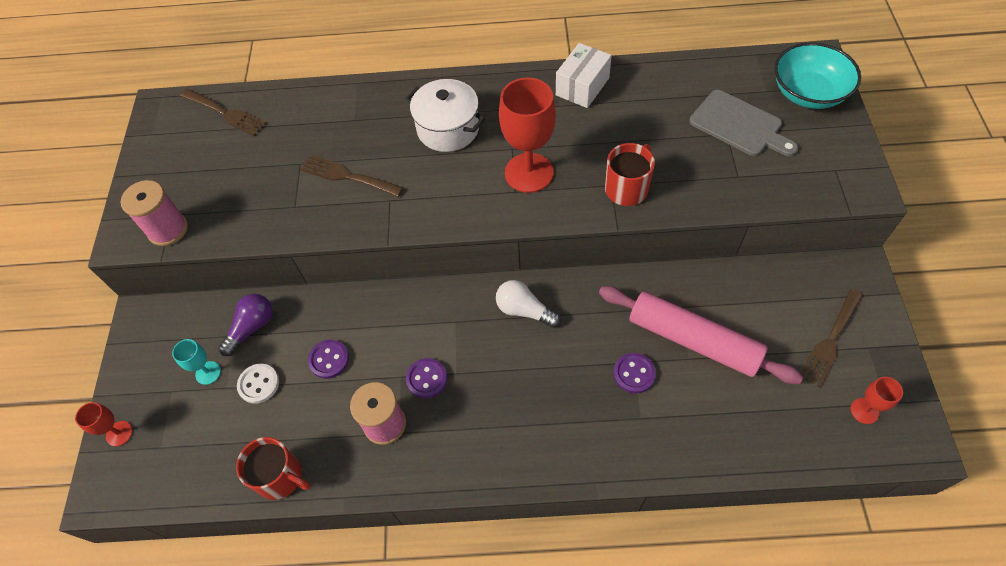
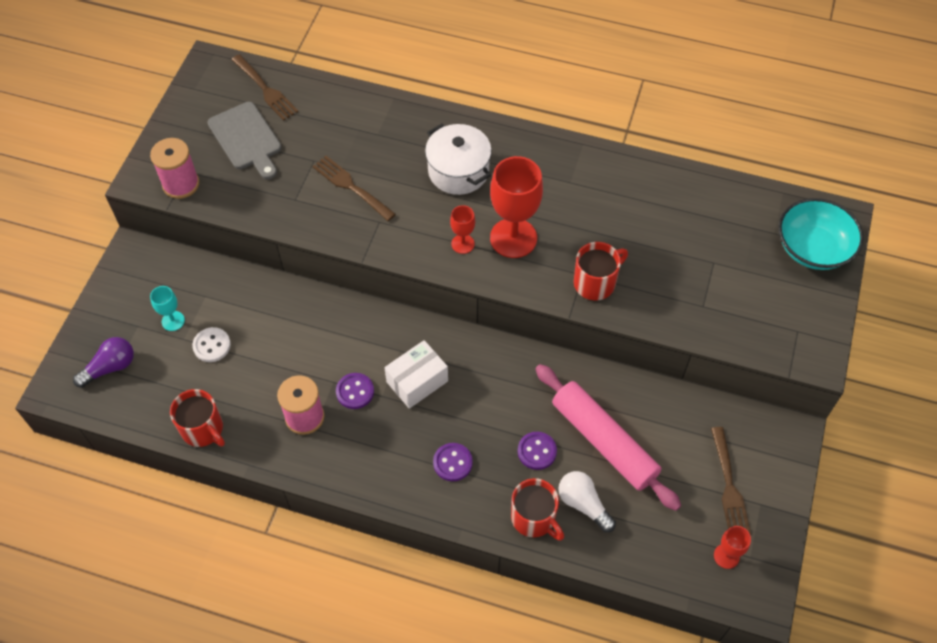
camera: 15 degrees right, 0 degrees up
red goblet [75,402,133,446] -> red goblet moved to [450,205,475,254]
purple light bulb [218,294,272,356] -> purple light bulb moved to [73,337,134,388]
purple button [308,340,349,379] -> purple button moved to [433,443,473,481]
white light bulb [496,280,561,328] -> white light bulb moved to [559,471,616,532]
white box [556,43,612,108] -> white box moved to [385,340,448,409]
grey cutting board [689,90,798,156] -> grey cutting board moved to [207,102,282,179]
brown fork [800,289,863,387] -> brown fork turned 60 degrees counterclockwise [711,427,751,534]
none -> red mug [511,478,564,541]

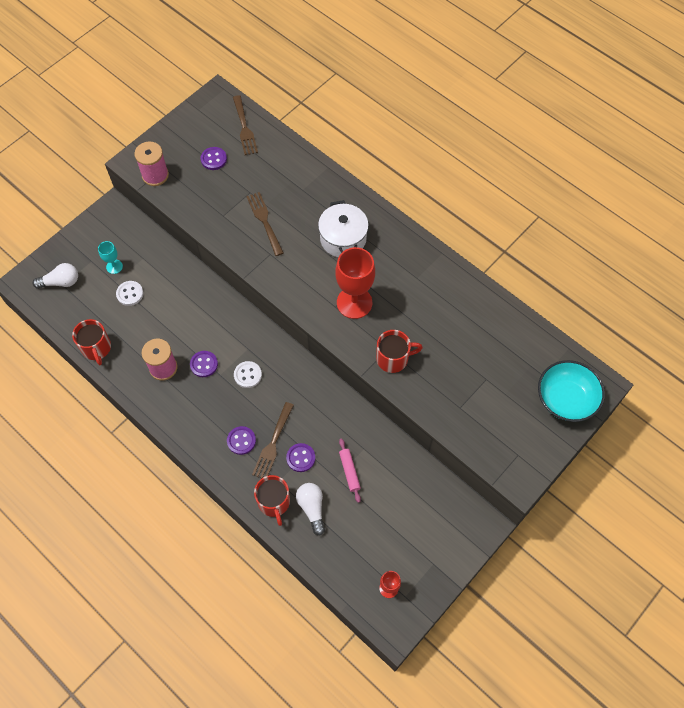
camera: 25 degrees right, 5 degrees up
purple light bulb [73,337,134,388] -> white light bulb [33,263,78,289]
grey cutting board [207,102,282,179] -> purple button [201,147,227,170]
white box [385,340,448,409] -> white button [234,361,262,388]
red goblet [450,205,475,254] -> none
pink rolling pin [535,364,681,511] -> pink rolling pin [339,438,361,503], size x0.45
brown fork [711,427,751,534] -> brown fork moved to [252,402,294,478]

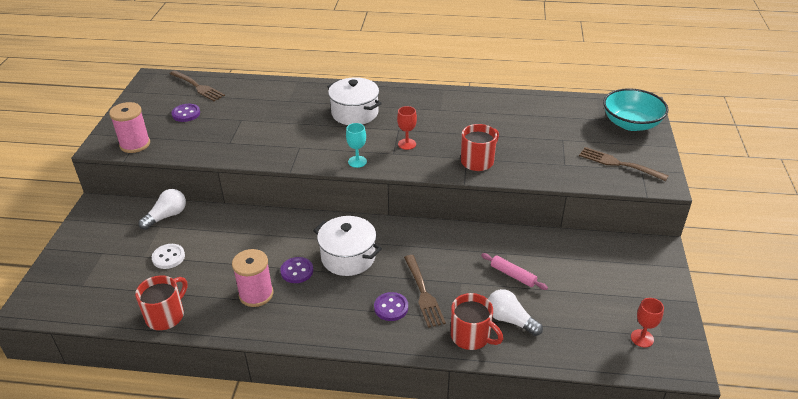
camera: 35 degrees left, 25 degrees down
white light bulb [33,263,78,289] -> white light bulb moved to [138,189,186,230]
red mug [72,319,111,365] -> red mug turned 90 degrees counterclockwise [135,275,188,330]
turquoise goblet [98,241,123,274] -> turquoise goblet moved to [346,123,367,168]
white button [234,361,262,388] -> white pot [313,216,382,276]
brown fork [246,192,283,256] -> brown fork moved to [579,147,669,181]
purple button [286,443,315,472] -> none
red goblet [335,247,375,319] -> red goblet [397,106,417,150], size x0.49

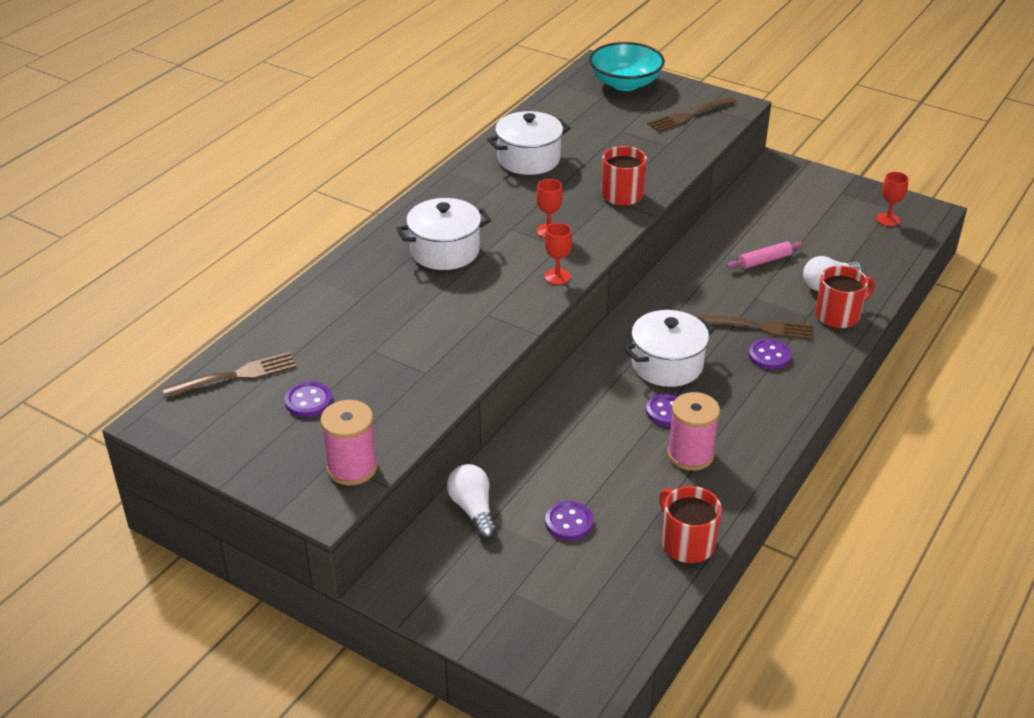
camera: 65 degrees left, 0 degrees up
white button [152,244,185,269] -> purple button [545,501,593,541]
turquoise goblet [346,123,367,168] -> red goblet [544,223,572,285]
none -> white pot [487,111,571,175]

